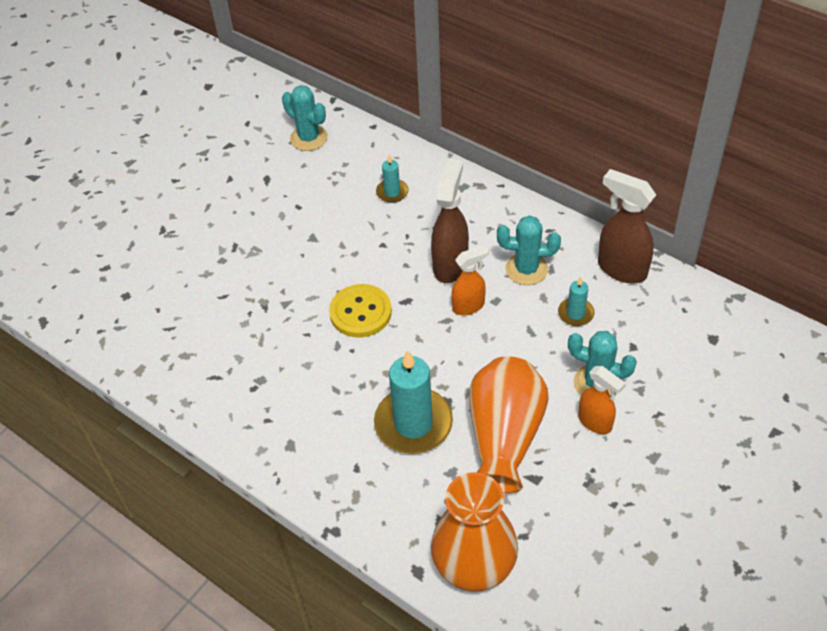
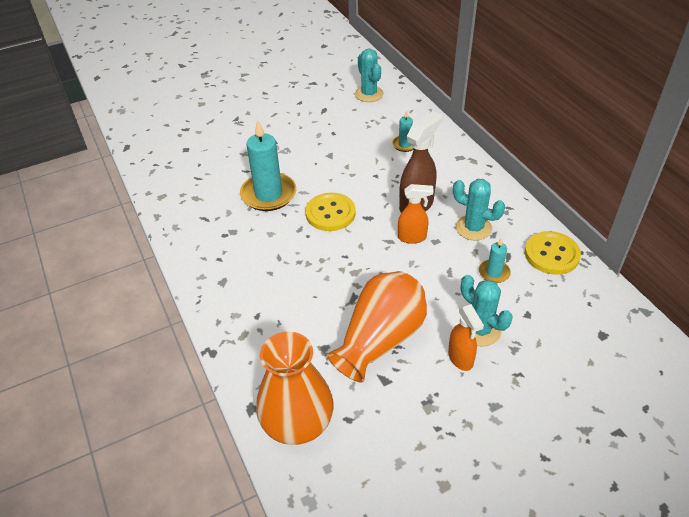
camera: 25 degrees right, 5 degrees down
turquoise candle [374,349,453,454] -> turquoise candle moved to [240,120,296,211]
brown spray bottle [598,169,656,283] -> yellow button [525,231,581,275]

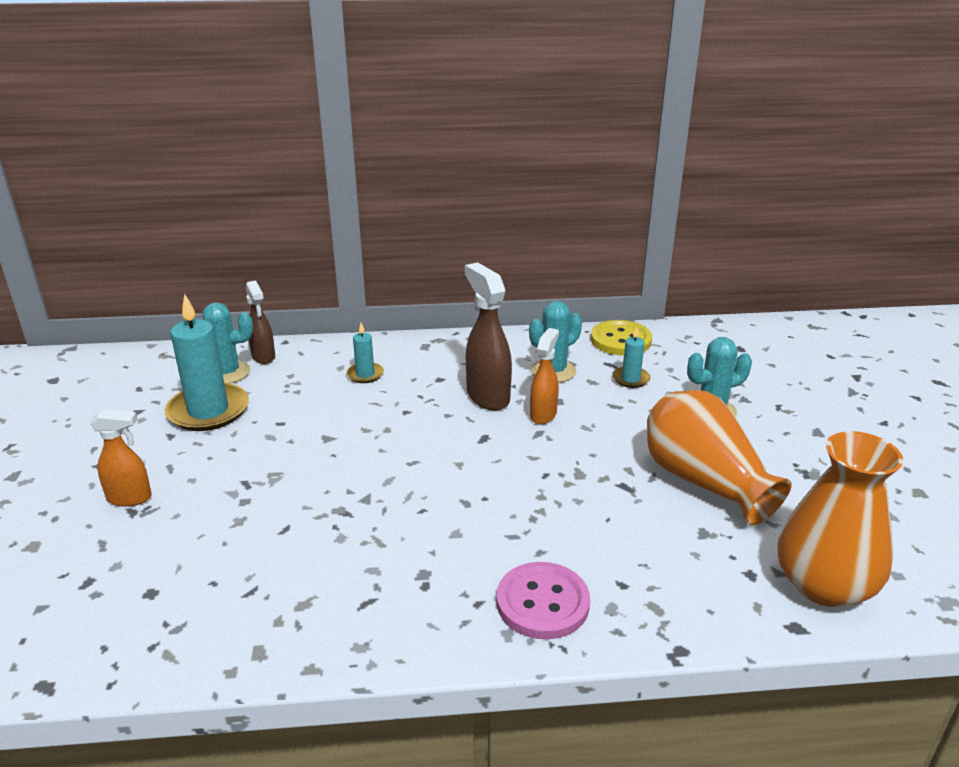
camera: 70 degrees left, 15 degrees down
turquoise candle [240,120,296,211] -> turquoise candle moved to [165,294,249,431]
yellow button [305,193,356,231] -> none
orange spray bottle [448,303,484,371] -> orange spray bottle moved to [90,409,152,507]
none -> brown spray bottle [246,280,275,364]
none -> pink button [497,562,590,639]

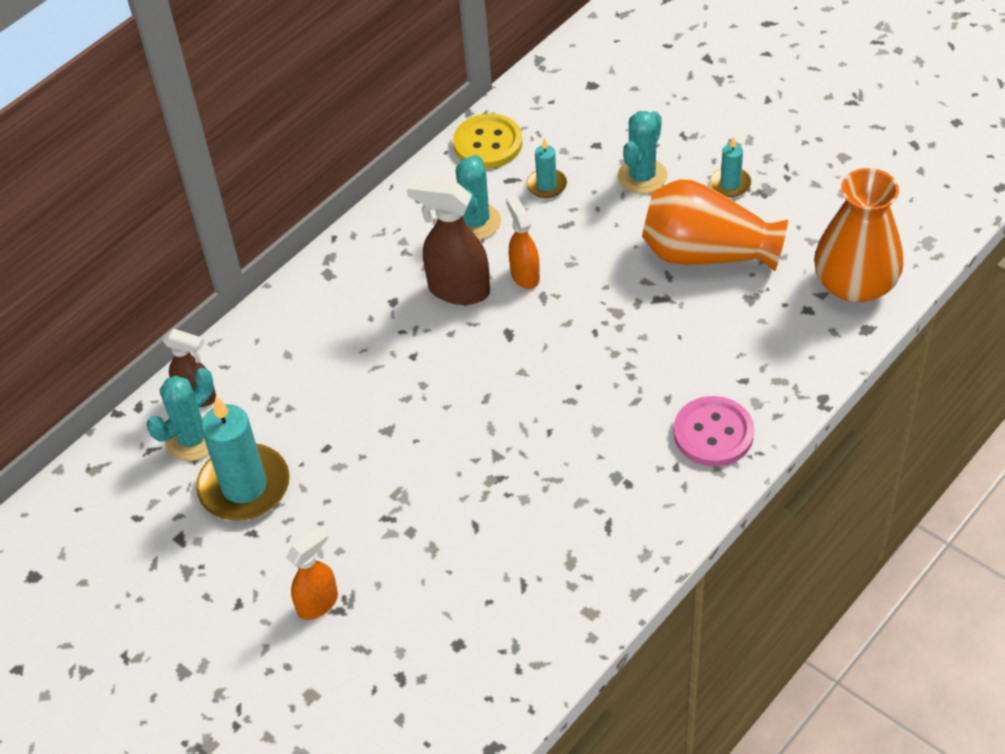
camera: 40 degrees left, 20 degrees up
turquoise candle [346,323,384,383] -> turquoise candle moved to [710,137,752,197]

